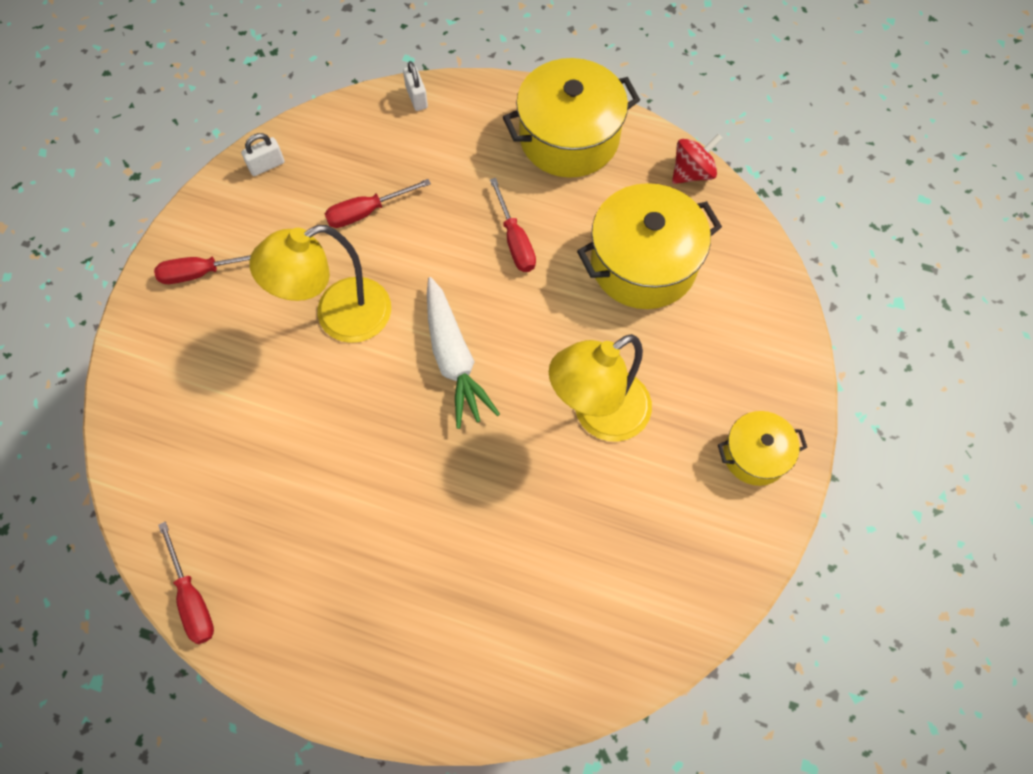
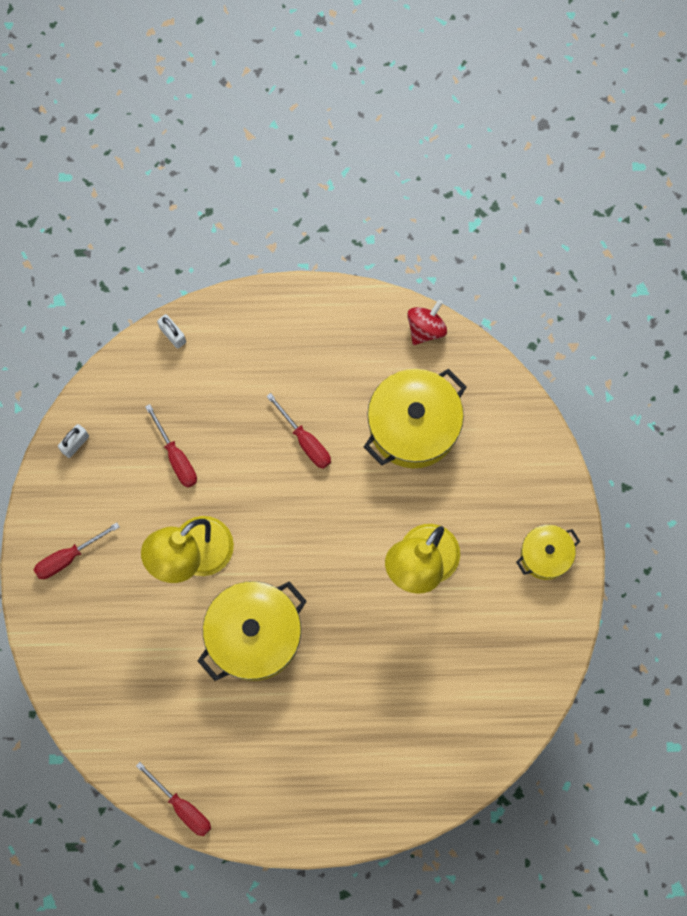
camera: 20 degrees left, 10 degrees up
red screwdriver [325,179,431,228] -> red screwdriver turned 75 degrees counterclockwise [145,404,197,487]
white carrot [427,277,500,429] -> none
yellow pot [503,58,640,178] -> yellow pot moved to [198,581,307,681]

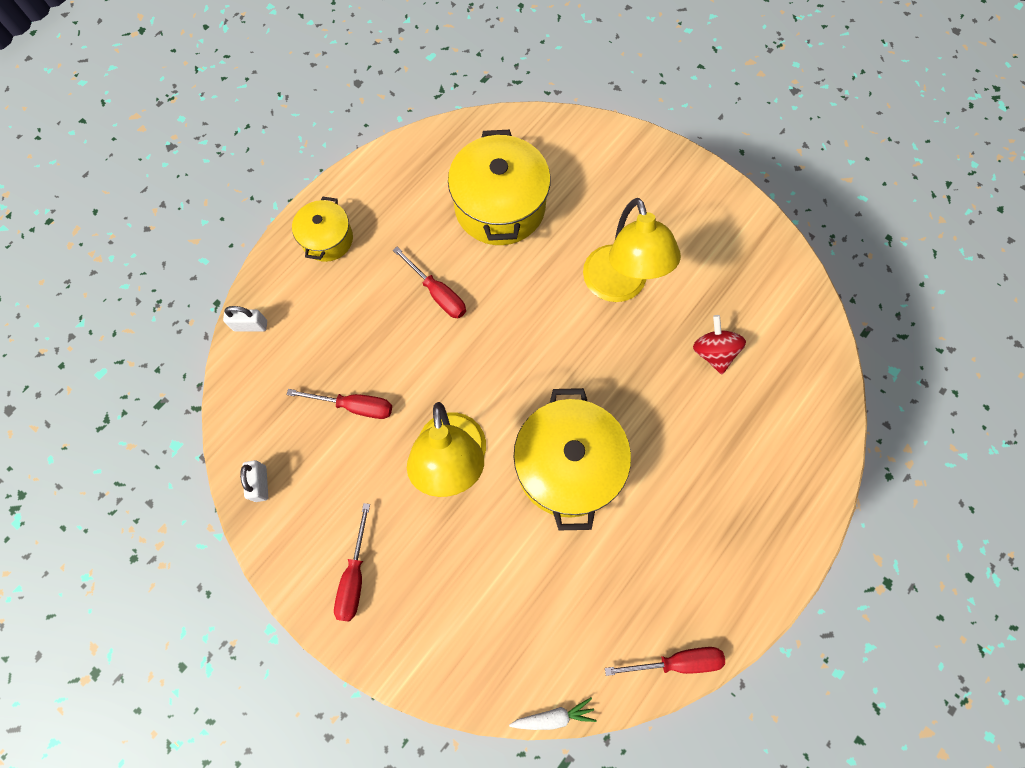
camera: 50 degrees left, 5 degrees down
red screwdriver [266,393,331,469] -> red screwdriver turned 45 degrees clockwise [393,247,466,318]
red spinning top [407,300,447,345] -> red spinning top moved to [693,315,746,374]
yellow pot [516,525,580,580] -> yellow pot moved to [292,196,353,262]
none -> white carrot [509,698,597,730]

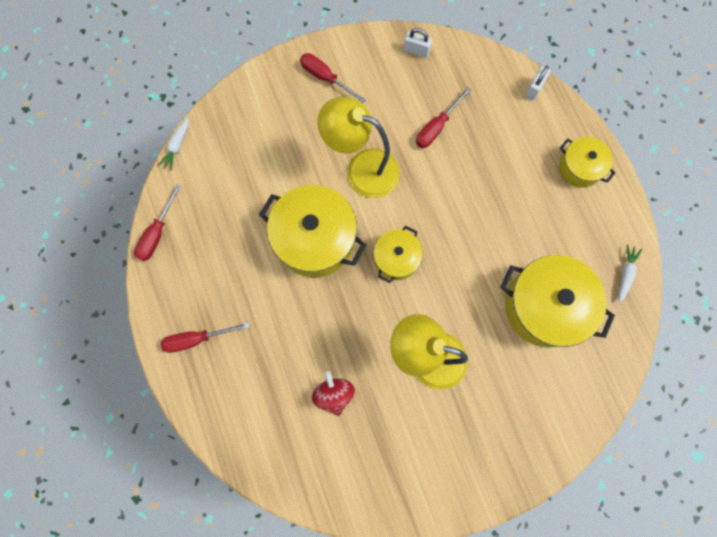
camera: 120 degrees right, 5 degrees up
red screwdriver [393,247,466,318] -> red screwdriver moved to [161,322,250,353]
red spinning top [693,315,746,374] -> red spinning top turned 120 degrees counterclockwise [312,371,355,416]
none -> yellow pot [374,226,423,283]
none -> white carrot [618,244,642,303]

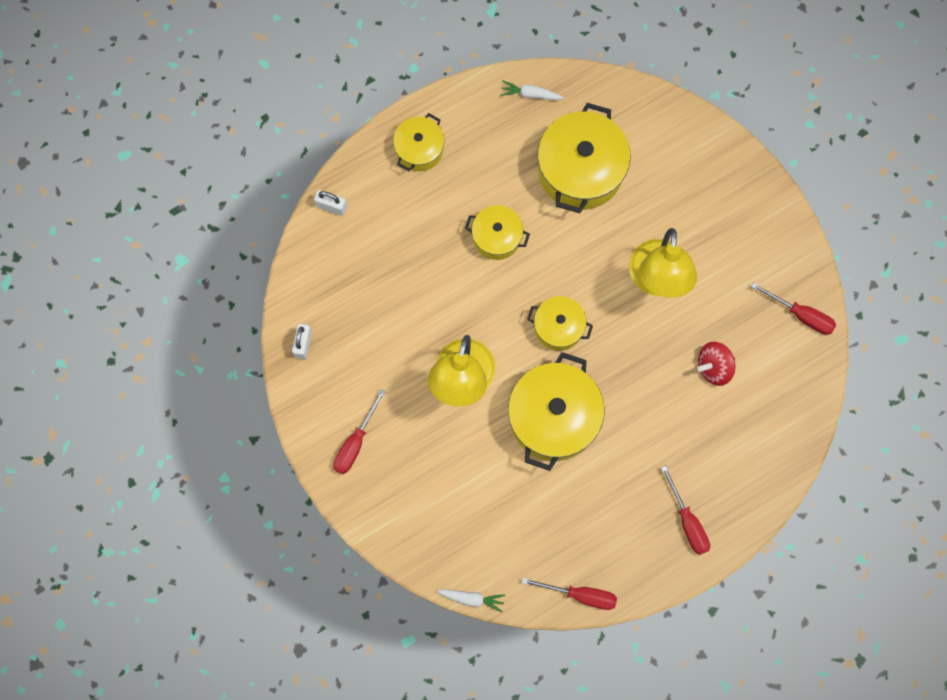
camera: 100 degrees left, 0 degrees up
red screwdriver [416,87,471,148] -> red screwdriver moved to [751,282,836,335]
none -> yellow pot [465,205,530,260]

